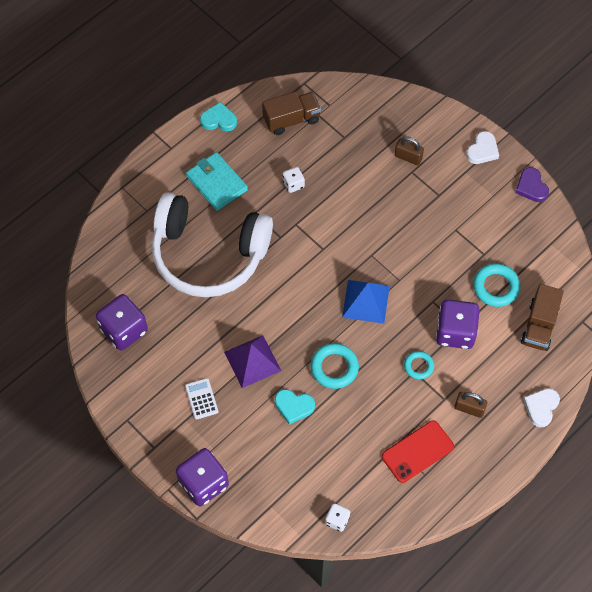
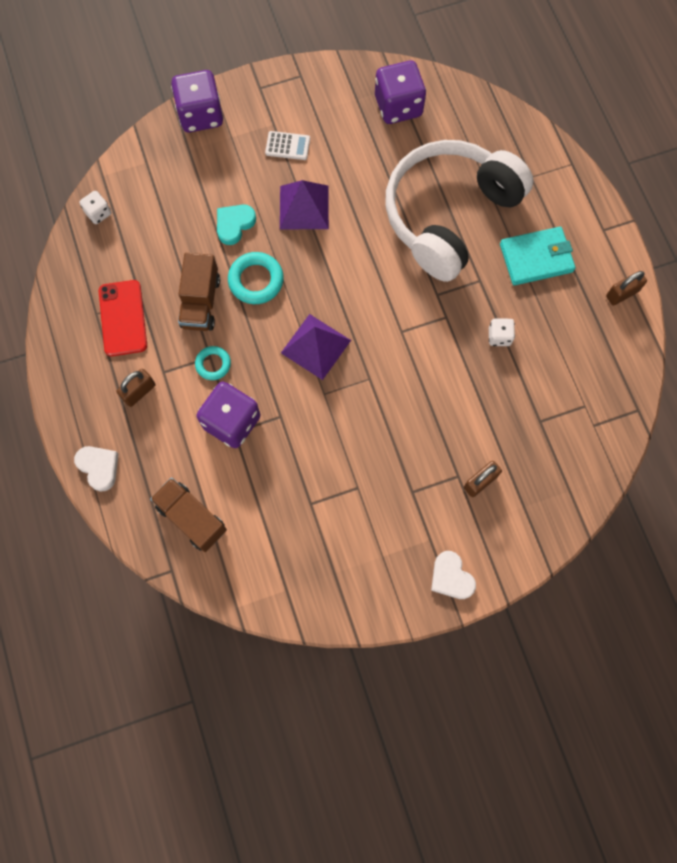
camera: 115 degrees right, 10 degrees up
turquoise heart [200,102,237,131] -> brown padlock [606,271,647,306]
brown truck [262,92,321,135] -> brown truck moved to [178,253,220,331]
blue pyramid [342,280,390,324] -> purple pyramid [281,314,351,380]
turquoise ring [473,263,521,307] -> none
purple heart [515,167,549,202] -> none

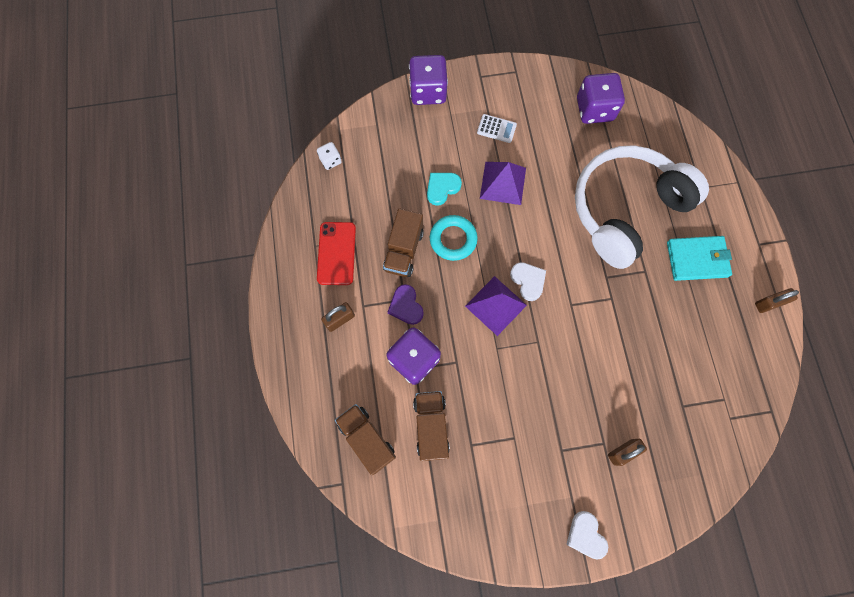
camera: 10 degrees right, 0 degrees up
white heart [74,446,119,492] -> white heart moved to [510,262,546,301]
turquoise ring [195,346,231,380] -> purple heart [388,284,424,325]
white dice [489,318,515,346] -> none
none -> brown truck [413,391,450,461]

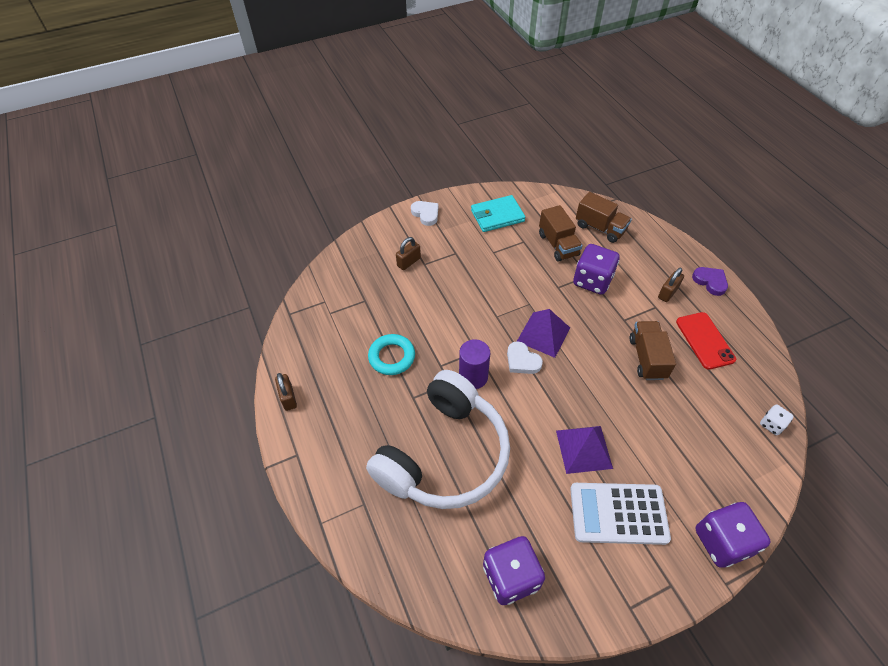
camera: 165 degrees right, 20 degrees down
purple heart [388,284,424,325] -> purple heart moved to [692,267,728,296]
turquoise heart [427,173,462,206] -> none
turquoise ring [430,215,478,261] -> turquoise ring moved to [368,334,415,375]
white calculator [477,114,517,143] -> white calculator [570,483,671,545], size x2.07
turquoise wallet [667,236,732,281] -> turquoise wallet moved to [471,195,526,232]
brown padlock [755,288,799,313] -> brown padlock turned 75 degrees counterclockwise [275,373,297,411]
none -> purple cylinder [459,339,490,389]

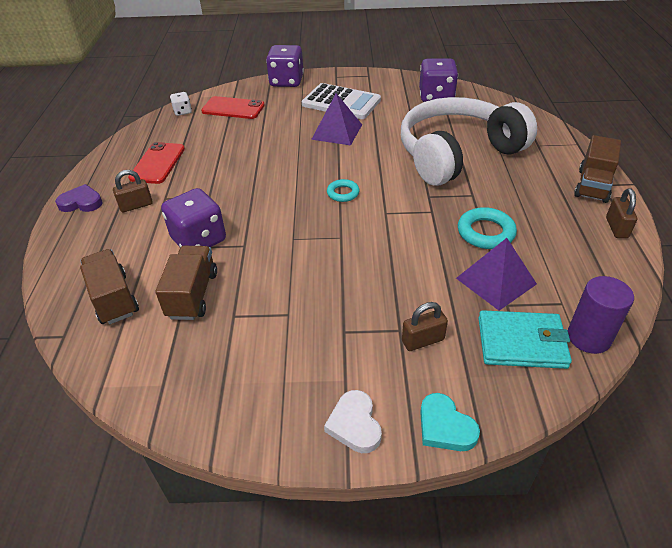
camera: 155 degrees left, 10 degrees down
purple cylinder [459,339,490,389] -> purple cylinder moved to [568,276,634,354]
turquoise wallet [471,195,526,232] -> turquoise wallet moved to [478,310,572,369]
white heart [507,341,543,374] -> turquoise ring [327,179,360,202]
purple pyramid [517,309,570,358] -> purple pyramid moved to [456,238,537,311]
brown truck [629,321,676,380] -> brown truck moved to [574,135,621,203]
purple heart [692,267,728,296] -> purple heart turned 105 degrees clockwise [55,184,102,212]
none -> red phone [201,96,265,119]
none -> turquoise heart [420,393,480,451]

